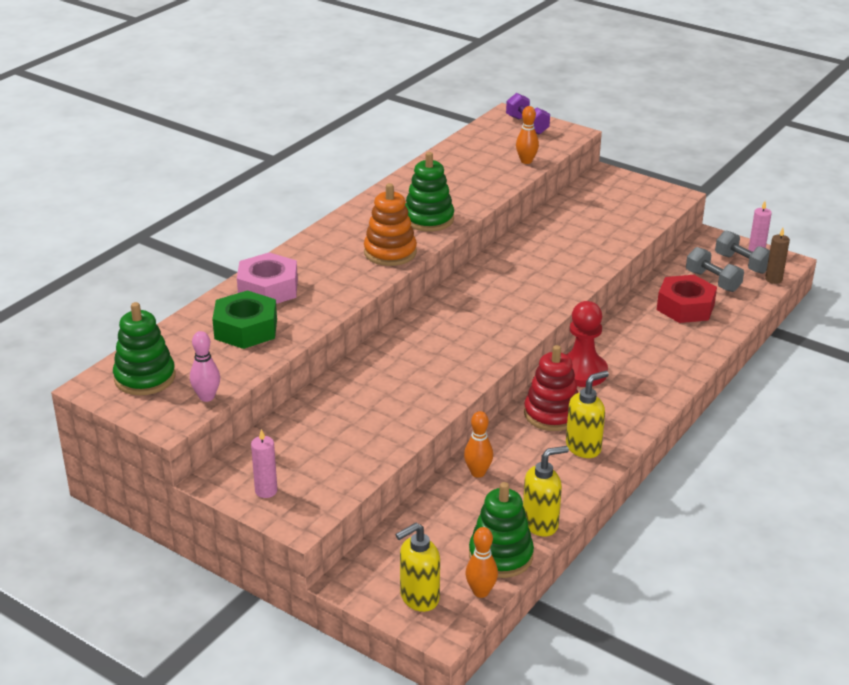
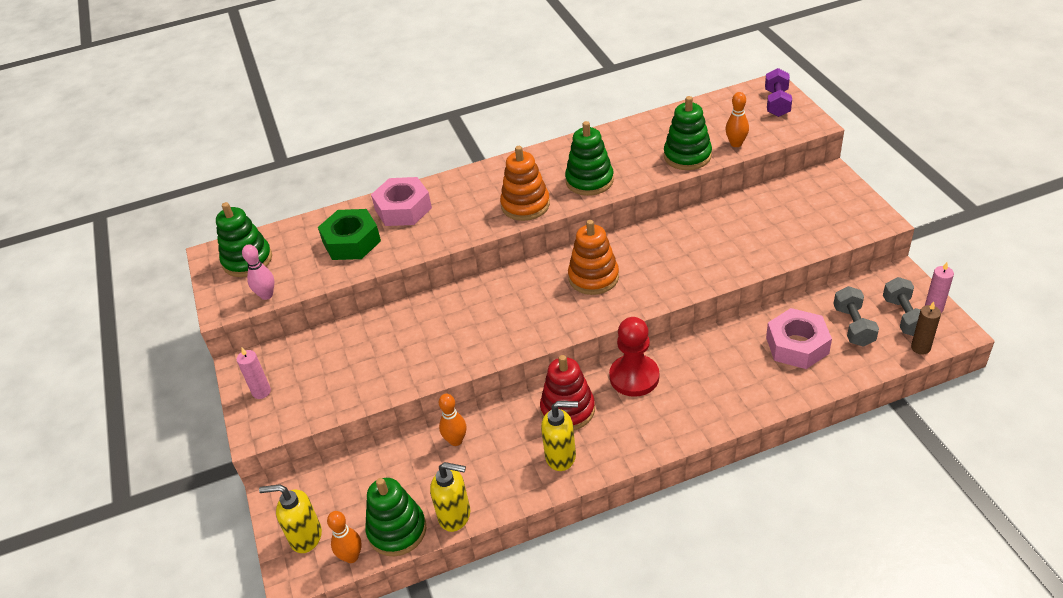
camera: 40 degrees right, 10 degrees up
red nut [657,275,717,323] -> pink nut [766,308,832,369]
none -> orange stacking toy [568,220,619,295]
none -> green stacking toy [664,96,712,170]

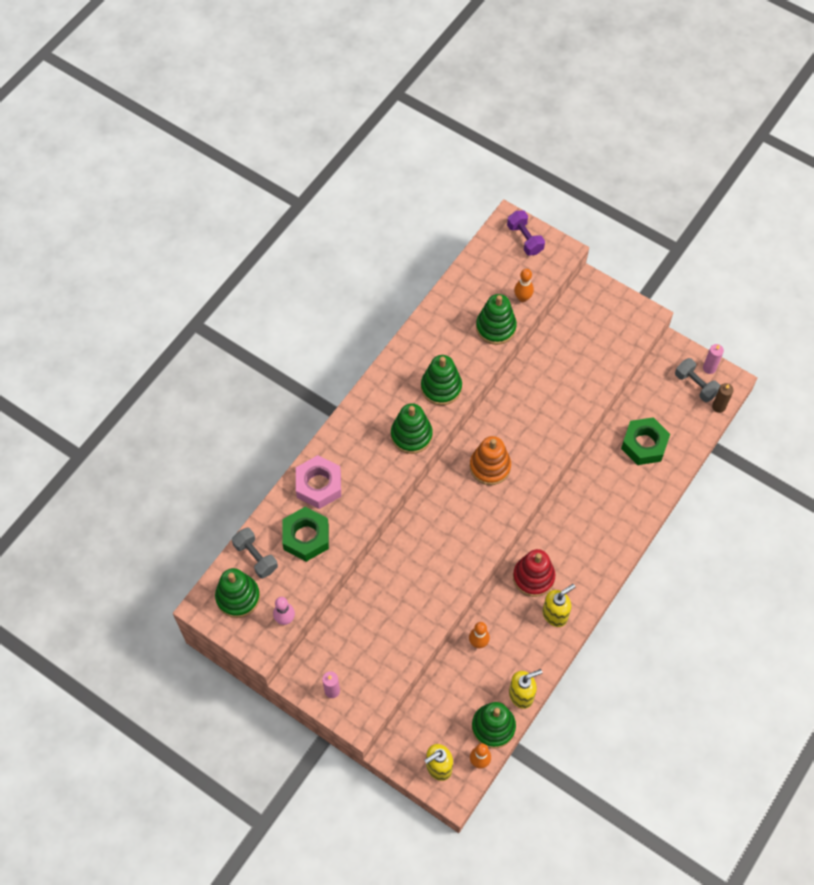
camera: 40 degrees left, 20 degrees up
orange stacking toy [500,146,550,221] -> green stacking toy [391,403,433,454]
red pawn [609,317,659,397] -> none
pink nut [766,308,832,369] -> green nut [621,417,670,465]
grey dumbbell [833,286,879,347] -> grey dumbbell moved to [232,528,278,579]

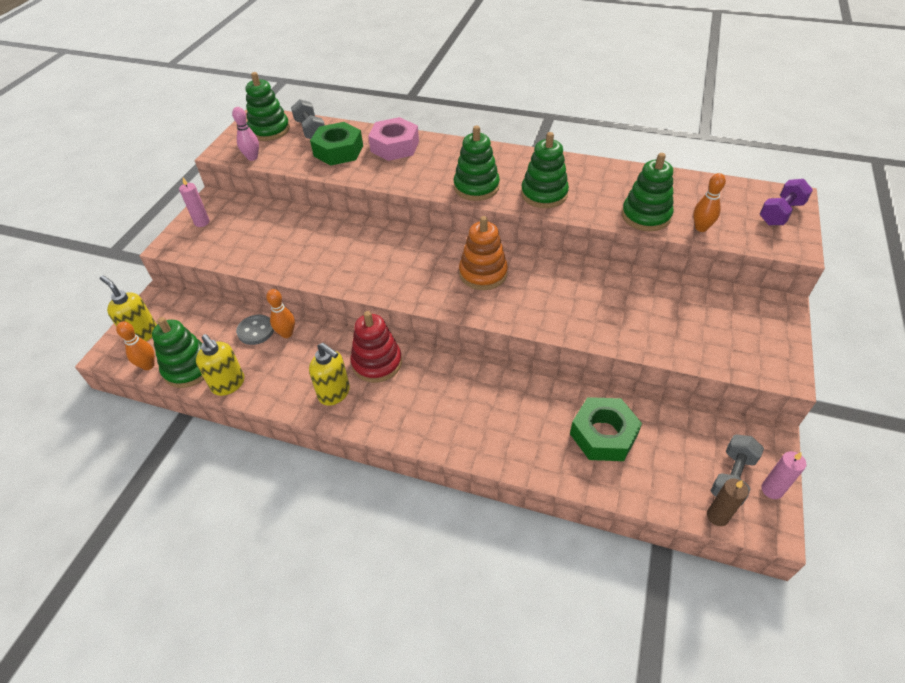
camera: 75 degrees right, 15 degrees down
grey dumbbell [232,528,278,579] -> grey dumbbell turned 60 degrees counterclockwise [291,99,325,139]
none -> grey button [236,315,274,345]

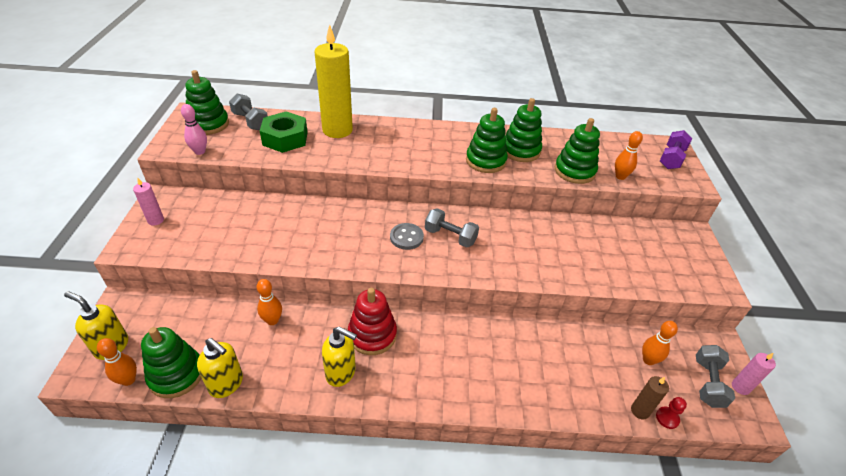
camera: 20 degrees left, 5 degrees down
grey button [236,315,274,345] -> grey button moved to [390,223,424,250]
pink nut [368,117,419,161] -> yellow candle [315,24,353,138]
green stacking toy [454,126,500,201] -> green stacking toy moved to [506,98,542,162]
orange stacking toy [459,216,508,290] -> grey dumbbell [425,208,479,248]
green nut [570,397,642,461] -> none
brown candle [707,478,749,526] -> brown candle moved to [631,376,669,419]
none -> orange bowling pin [642,321,678,365]
none -> red pawn [656,397,687,429]

